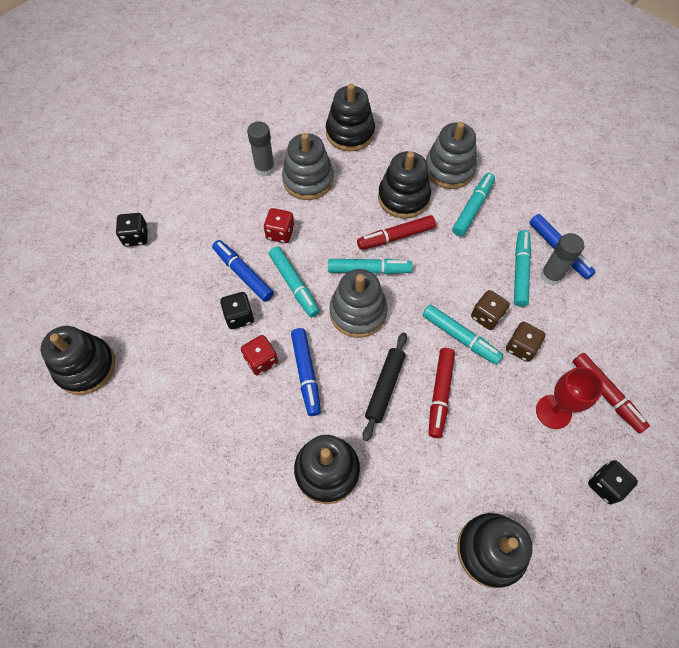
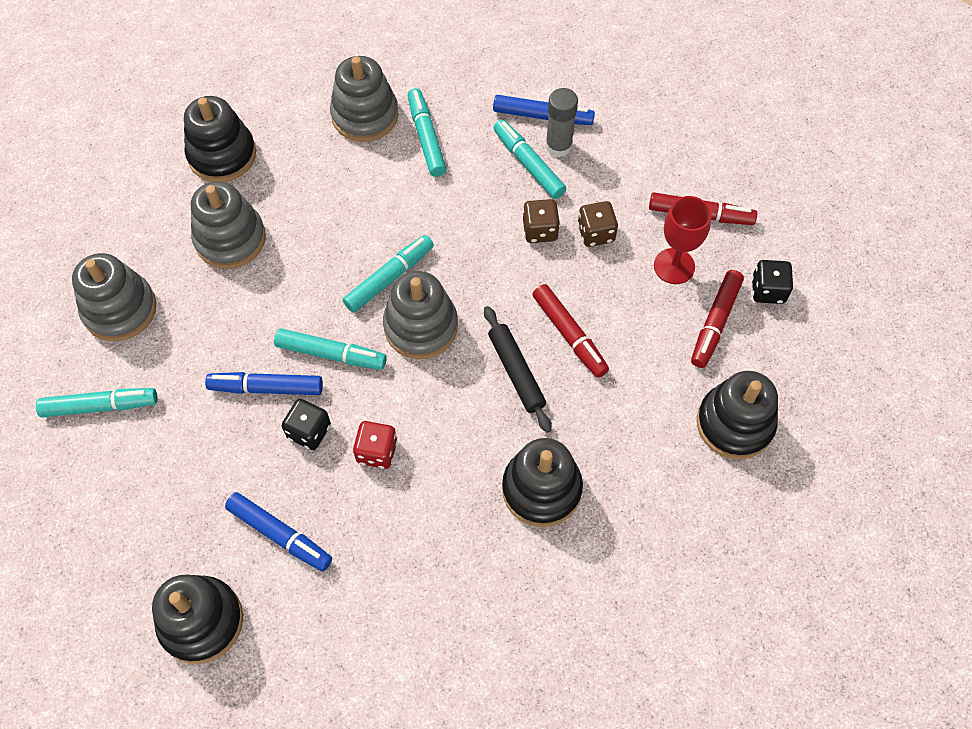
camera: 45 degrees left, 0 degrees up
black dice [116,213,148,247] -> none
grey glue stick [247,121,275,176] -> none
red dice [264,208,294,243] -> none
blue marker [291,328,321,416] -> blue marker moved to [225,492,332,572]
red marker [357,215,436,250] -> red marker moved to [691,270,744,368]
black stacking toy [378,151,431,219] -> none
turquoise marker [423,305,503,365] -> turquoise marker moved to [36,388,158,418]
none -> grey stacking toy [72,253,156,341]

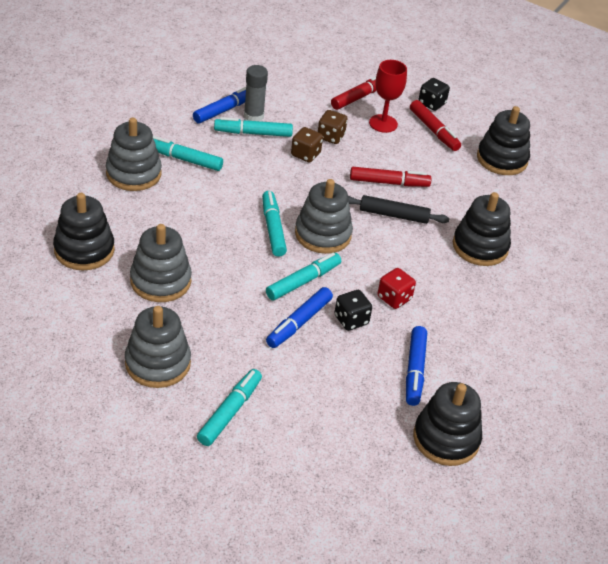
camera: 60 degrees left, 20 degrees down
blue marker [225,492,332,572] -> blue marker turned 120 degrees clockwise [406,326,427,406]

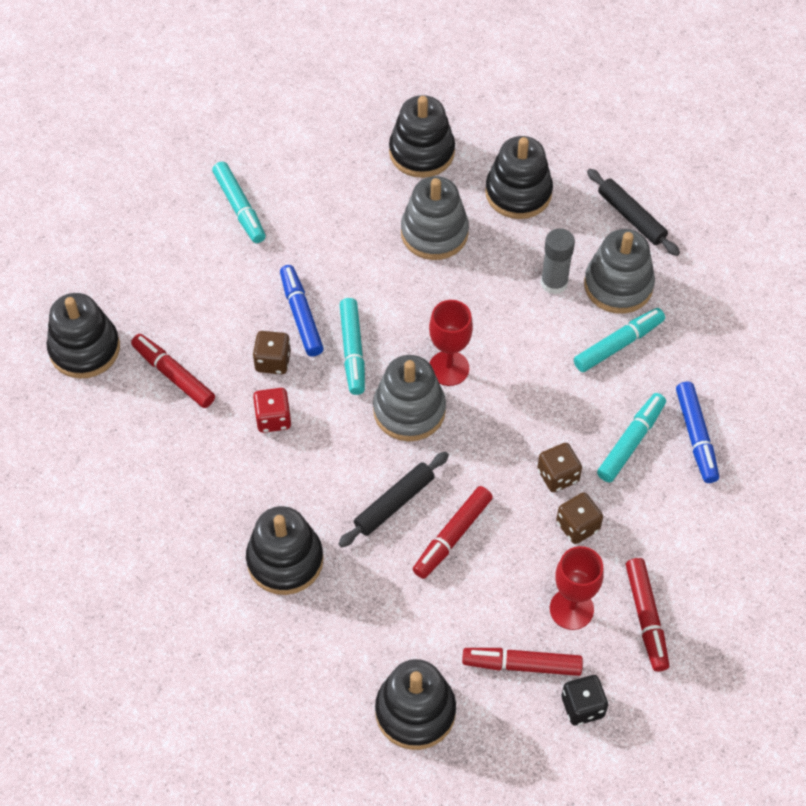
camera: 130 degrees right, 15 degrees up
grey stacking toy [125,306,191,388] -> none
grey glue stick [244,65,268,121] -> grey glue stick moved to [541,228,575,295]
turquoise marker [262,191,287,257] -> red goblet [429,300,473,386]
black dice [334,290,372,331] -> brown dice [253,331,291,374]
blue marker [406,326,427,406] -> red marker [131,334,215,408]
none -> black stacking toy [389,95,455,178]
none -> black rolling pin [587,169,680,256]

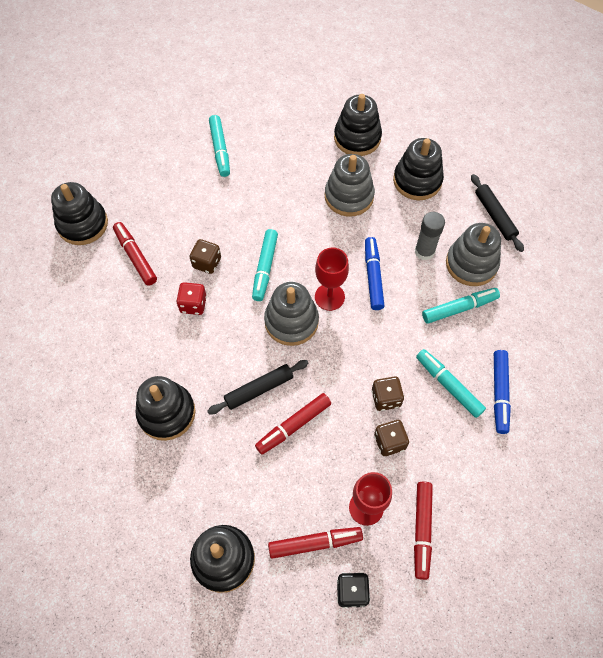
camera: 15 degrees right, 5 degrees up
blue marker [280,265,324,357] -> blue marker moved to [365,237,385,310]
red marker [462,648,583,676] -> red marker turned 150 degrees clockwise [268,527,363,559]
turquoise marker [597,393,666,482] -> turquoise marker turned 90 degrees counterclockwise [416,349,486,418]

